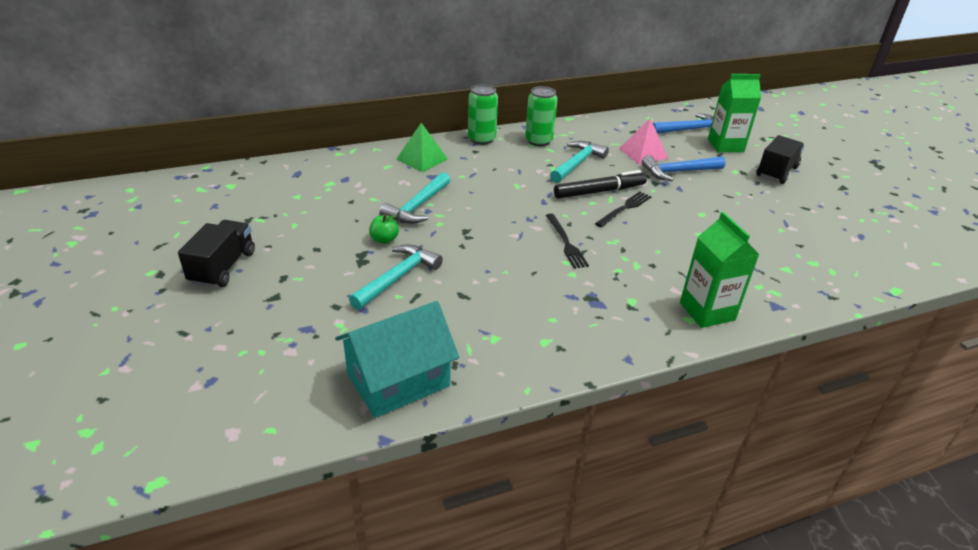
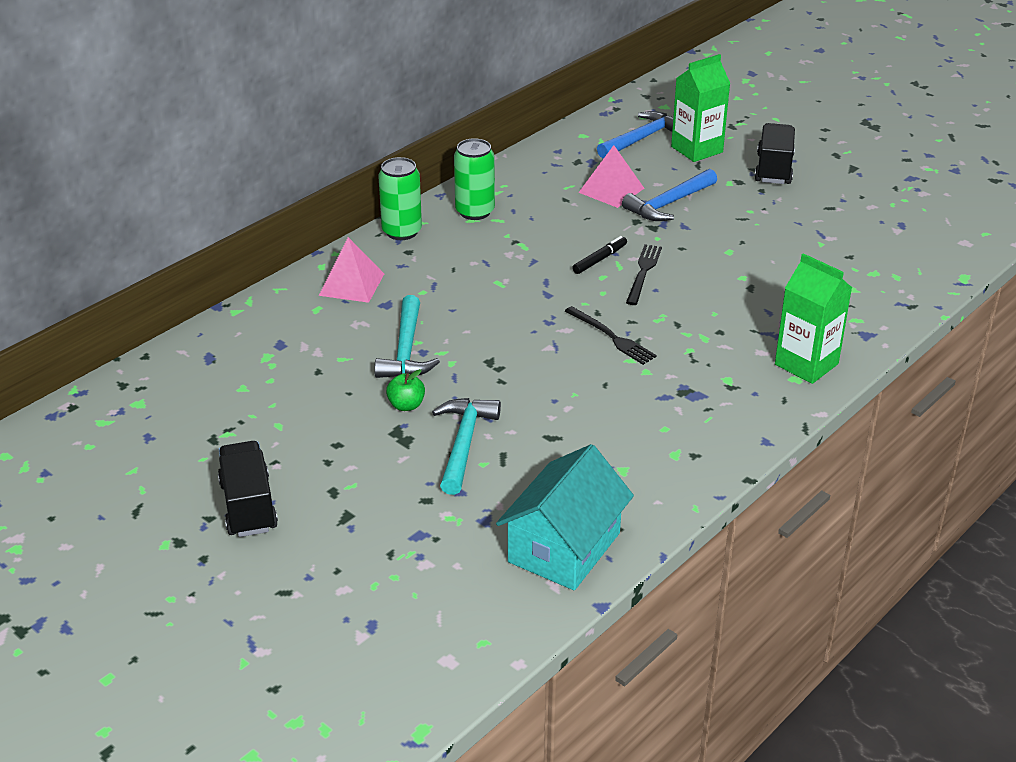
camera: 25 degrees left, 0 degrees up
green pyramid [396,123,448,172] -> pink pyramid [319,237,384,303]
turquoise hammer [550,141,609,183] -> none
black marker [554,170,647,199] -> black marker [572,236,627,274], size x0.57

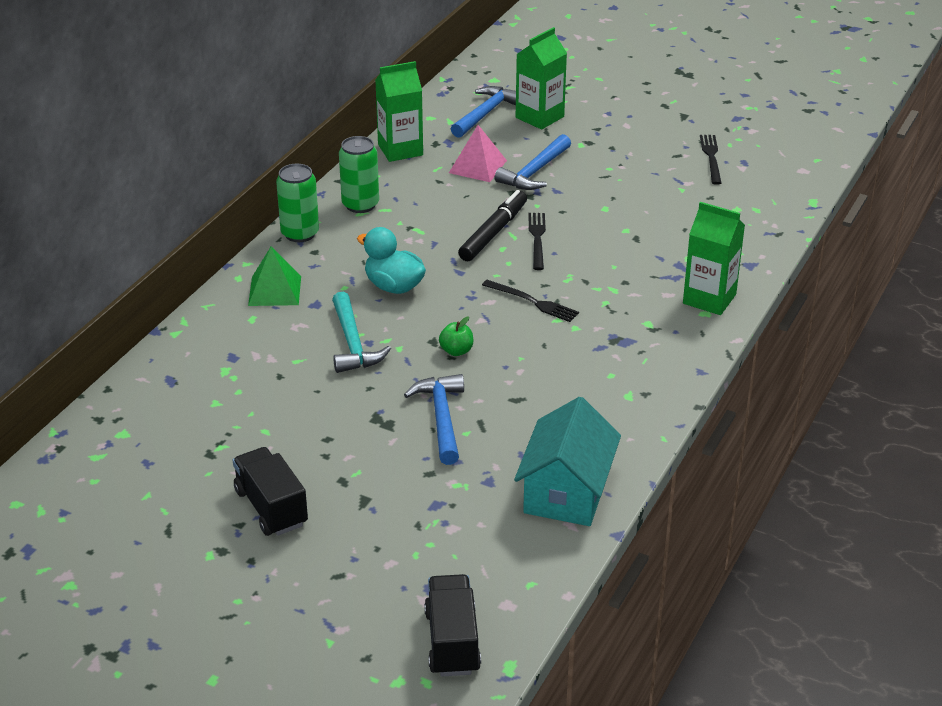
camera: 15 degrees left, 0 degrees up
pink pyramid [319,237,384,303] -> green pyramid [248,247,301,306]
green apple [386,369,425,411] -> green apple moved to [439,316,473,356]
turquoise hammer [432,398,501,495] -> blue hammer [404,374,464,465]
black marker [572,236,627,274] -> black marker [458,190,527,261], size x1.74
black truck [754,123,795,184] -> black truck moved to [424,574,481,676]
none -> turquoise duck [357,227,426,294]
none -> green carton [375,61,423,162]
none -> black fork [700,135,721,185]

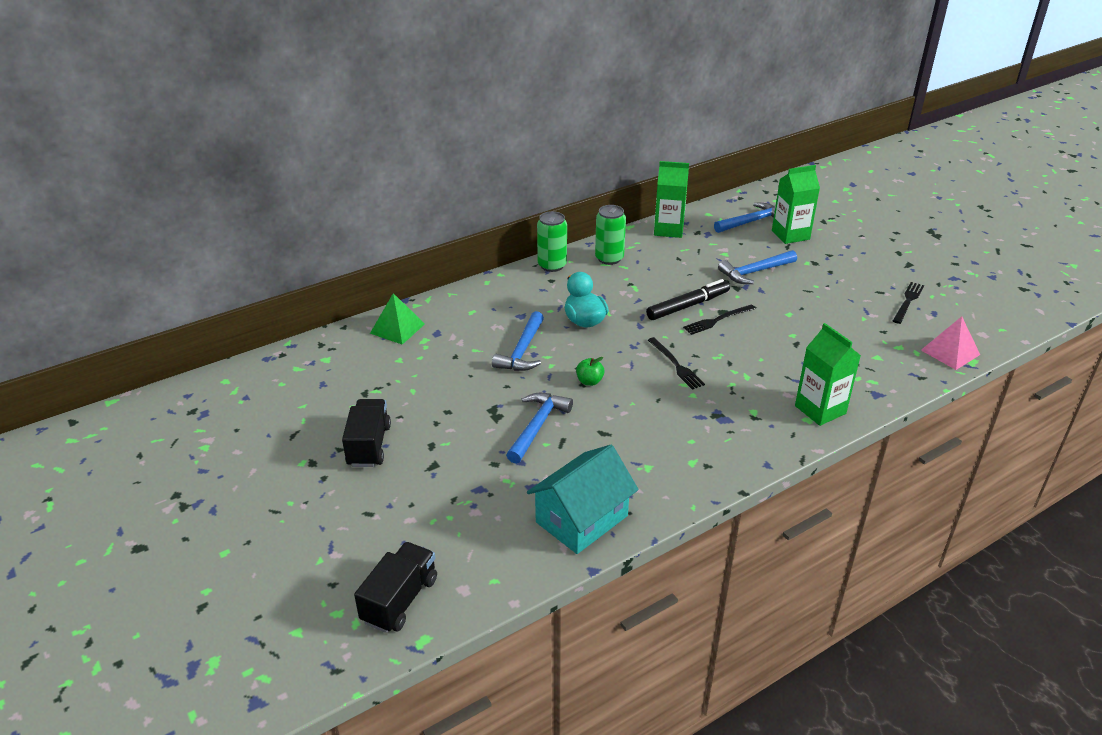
camera: 30 degrees right, 0 degrees up
green pyramid [248,247,301,306] -> green pyramid moved to [370,293,425,345]
turquoise hammer [332,292,391,373] -> blue hammer [492,311,544,371]
pink pyramid [449,125,507,182] -> pink pyramid moved to [921,316,980,370]
black fork [528,213,546,270] -> black fork turned 150 degrees counterclockwise [683,305,756,335]

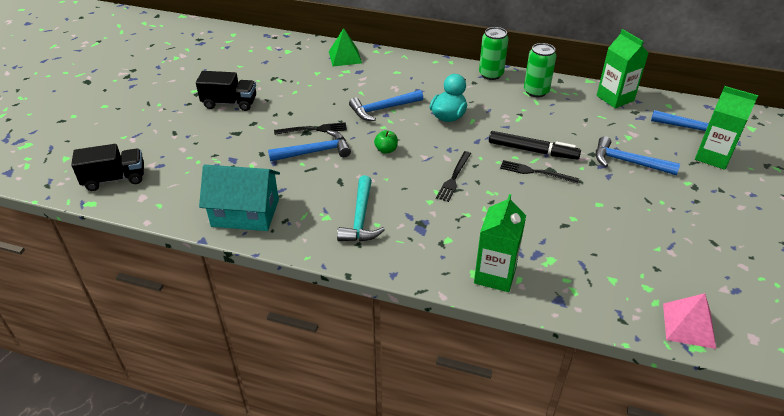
camera: 50 degrees right, 5 degrees up
black truck [342,399,391,467] -> black truck turned 45 degrees clockwise [196,71,256,111]
black fork [893,282,924,324] -> black fork moved to [274,122,347,135]
none -> turquoise hammer [337,175,385,241]

